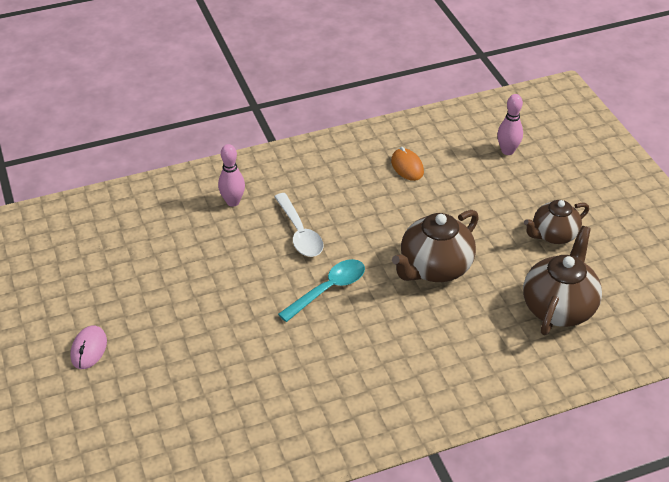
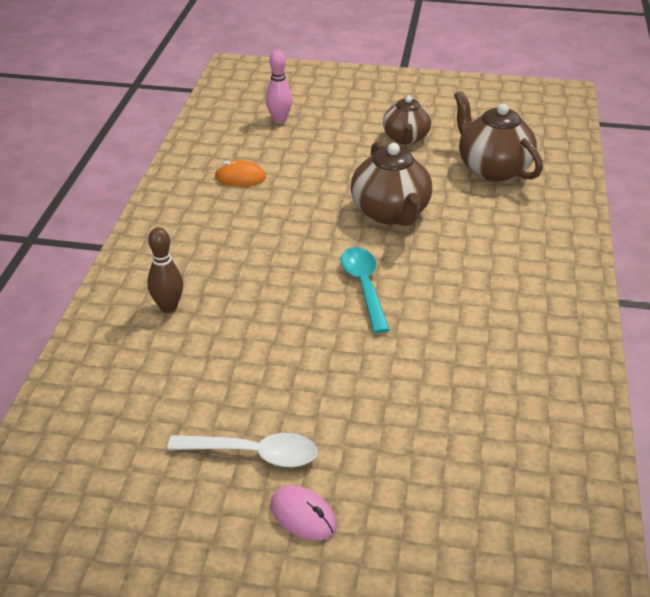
camera: 60 degrees left, 5 degrees down
pink bowling pin [218,144,245,207] -> brown bowling pin [147,227,183,313]
white spoon [274,193,323,257] -> white spoon moved to [167,433,318,467]

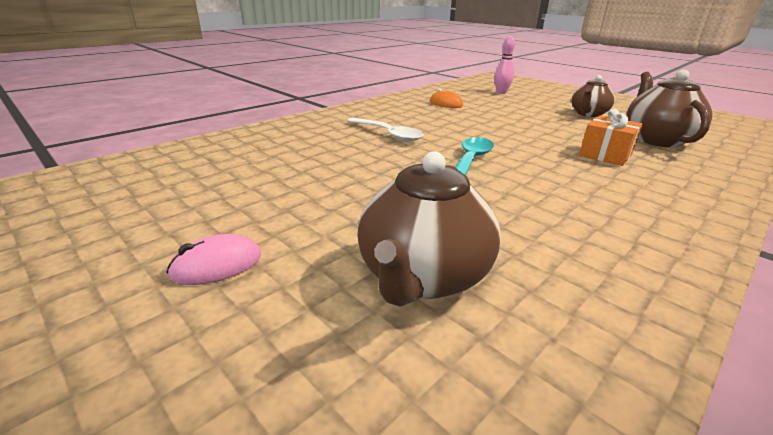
camera: 35 degrees right, 10 degrees down
brown bowling pin [147,227,183,313] -> none
white spoon [167,433,318,467] -> white spoon moved to [347,118,423,142]
pink mouse [270,485,337,540] -> pink mouse turned 75 degrees clockwise [166,234,261,285]
brown teapot [351,141,432,226] -> brown teapot moved to [357,151,501,307]
none -> orange gift [579,109,643,166]

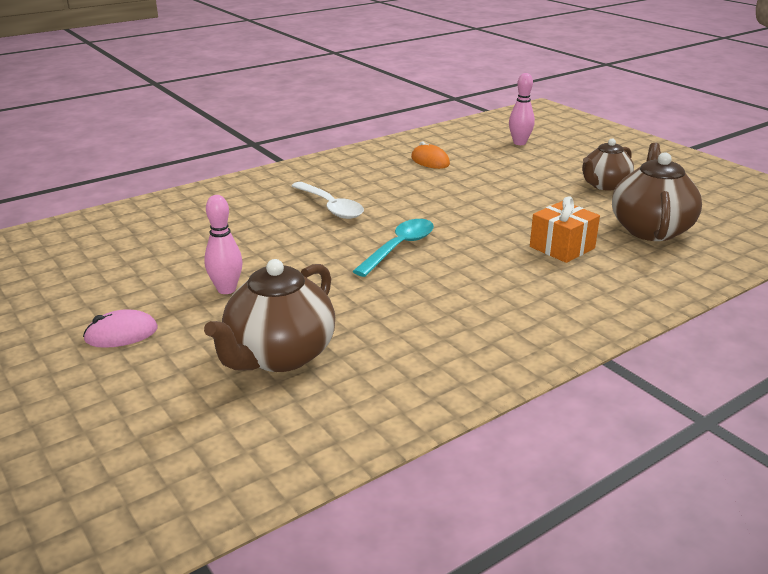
camera: 10 degrees right, 0 degrees up
none -> pink bowling pin [204,195,243,294]

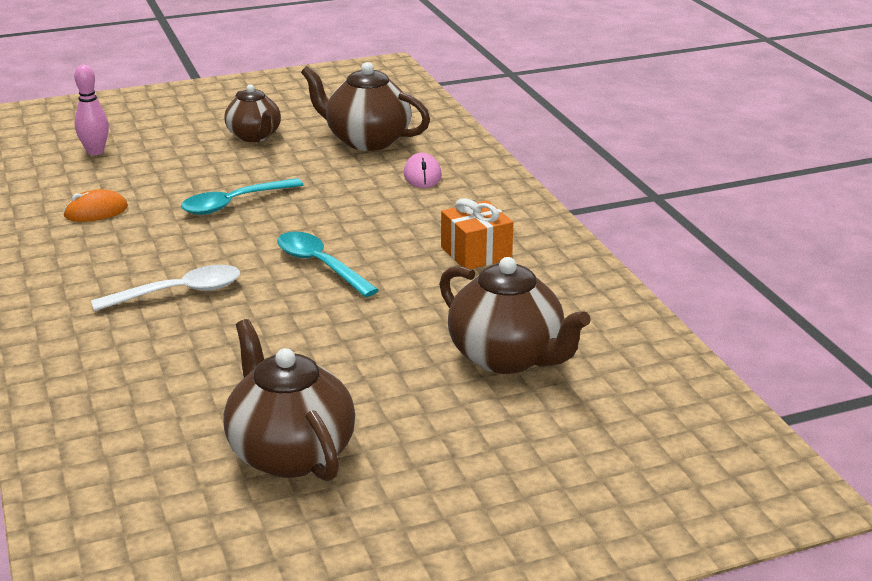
camera: 75 degrees left, 0 degrees up
pink mouse [83,309,158,348] -> pink mouse moved to [404,153,442,188]
pink bowling pin [204,195,243,294] -> none
orange gift [530,196,600,263] -> orange gift moved to [441,198,513,269]
none -> turquoise spoon [181,178,303,215]
none -> brown teapot [223,319,355,482]

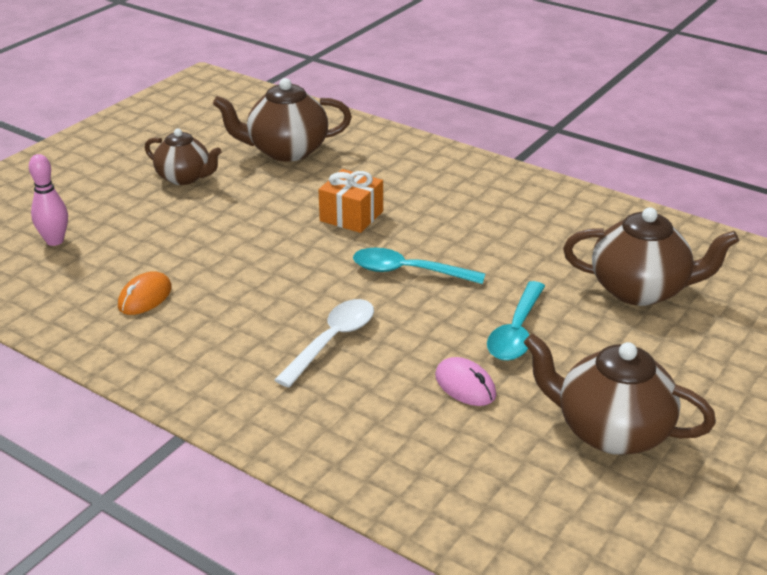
camera: 35 degrees left, 5 degrees up
turquoise spoon [181,178,303,215] -> turquoise spoon moved to [487,281,545,361]
pink mouse [404,153,442,188] -> pink mouse moved to [435,357,496,406]
orange gift [441,198,513,269] -> orange gift moved to [319,169,383,233]

